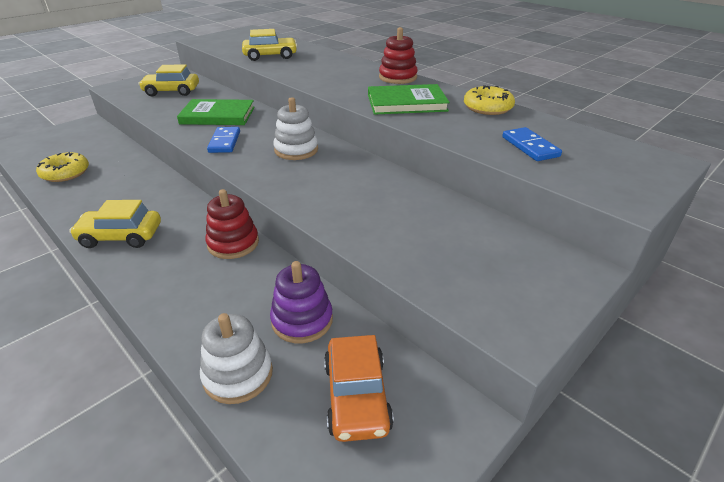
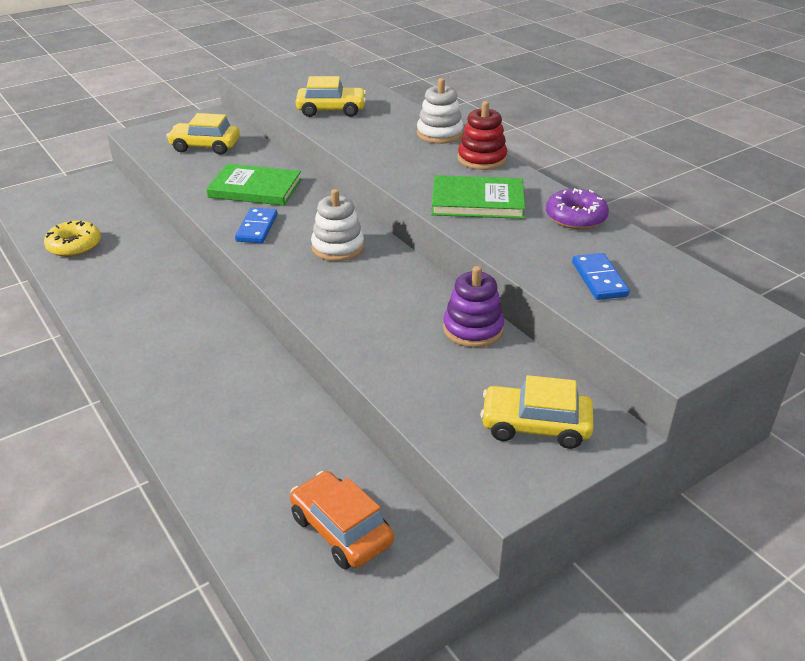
camera: 10 degrees right, 0 degrees up
yellow car [69,200,161,248] -> yellow car moved to [480,375,593,449]
white stacking toy [200,313,273,404] -> white stacking toy moved to [417,78,463,144]
red stacking toy [205,189,259,259] -> none
purple stacking toy [270,261,333,343] -> purple stacking toy moved to [443,266,504,348]
orange car [324,335,394,442] -> orange car turned 135 degrees clockwise [290,471,394,569]
yellow donut [464,85,515,115] -> purple donut [546,188,609,229]

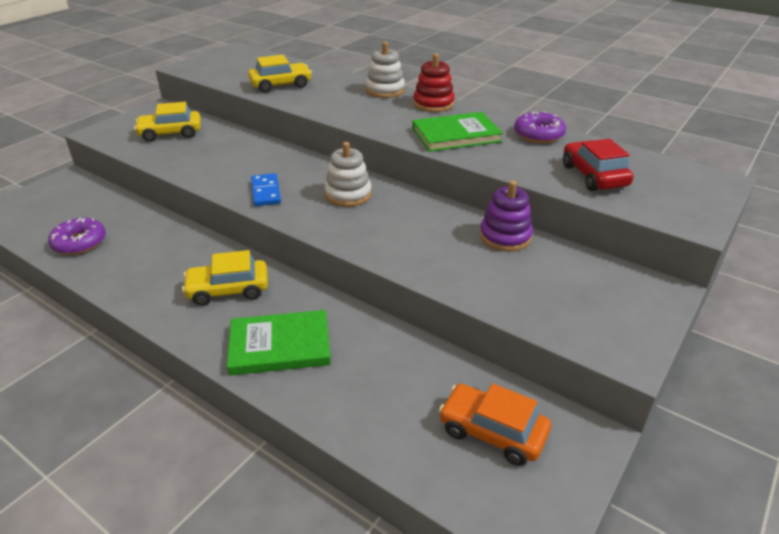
camera: 20 degrees left, 0 degrees up
yellow donut [44,221,101,257] -> purple donut [48,218,106,255]
green book [206,164,302,206] -> green book moved to [227,310,331,375]
yellow car [480,375,593,449] -> yellow car moved to [182,250,268,306]
blue domino [572,253,630,300] -> red car [563,139,634,191]

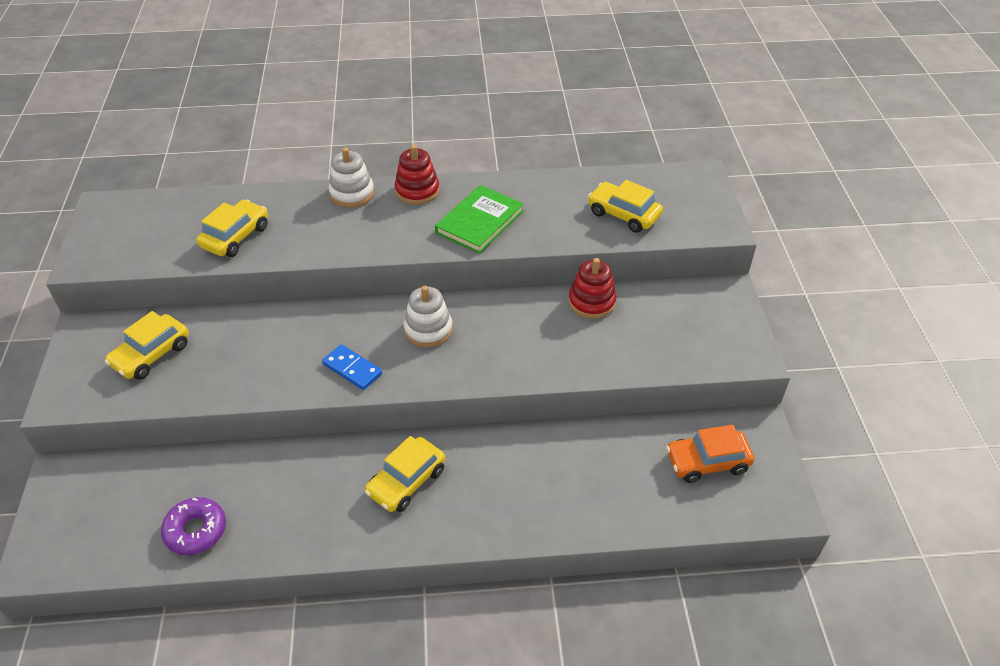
camera: 40 degrees left, 10 degrees up
green book [227,310,331,375] -> none
purple stacking toy [480,181,533,252] -> red stacking toy [568,258,617,319]
purple donut [514,111,566,143] -> none
red car [563,139,634,191] -> yellow car [588,180,663,233]

